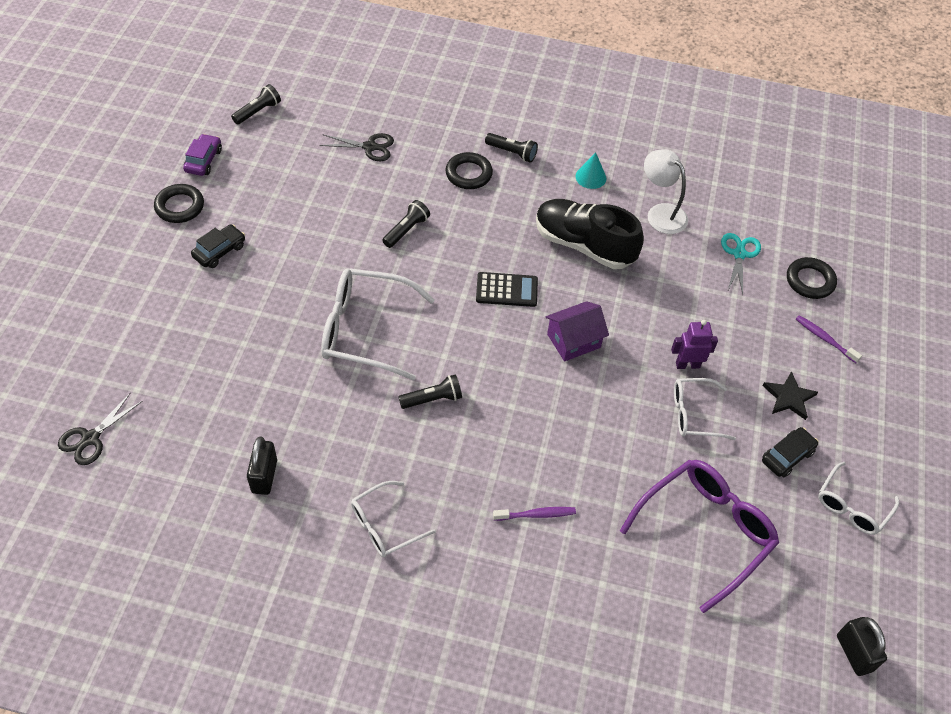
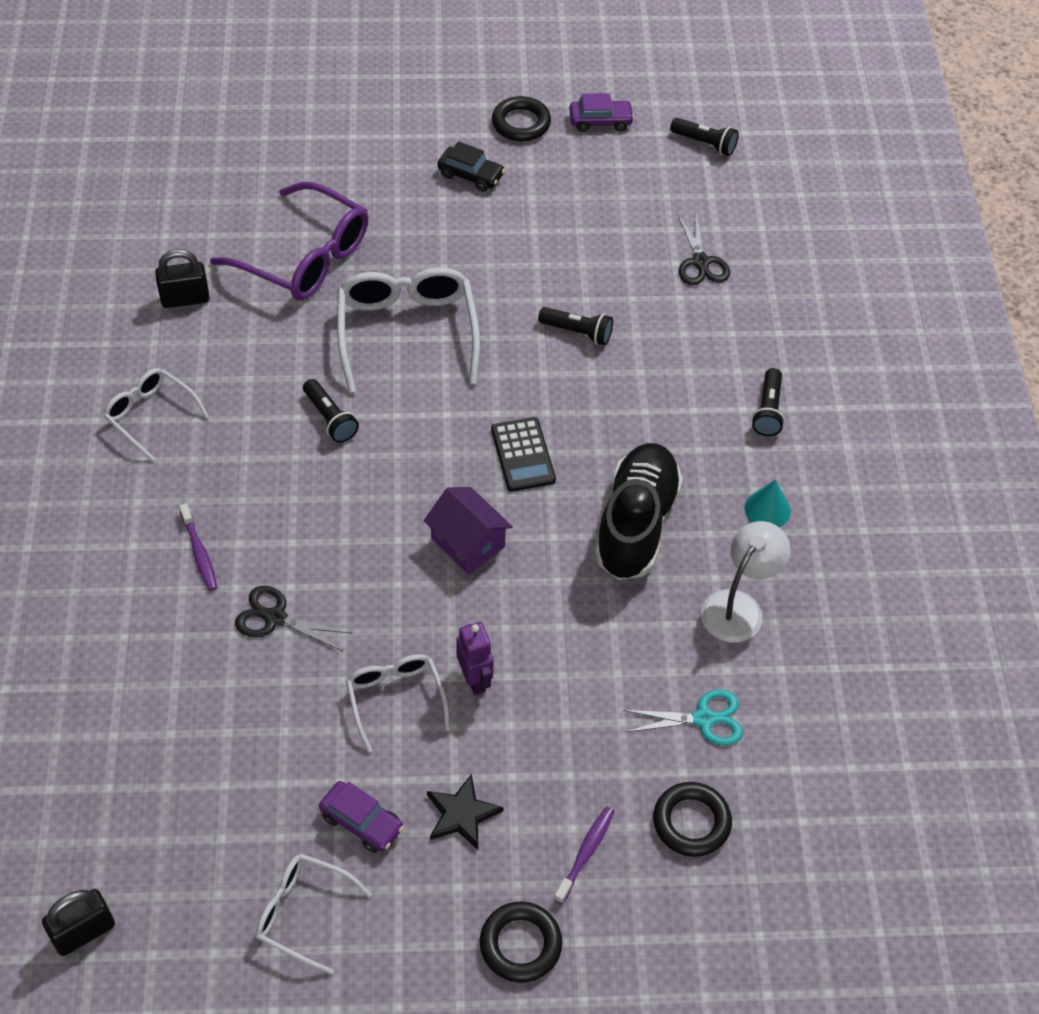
camera: 75 degrees right, 0 degrees up
black scissors [58,392,143,465] -> black scissors moved to [235,586,351,651]
black ring [446,152,493,189] -> black ring moved to [480,901,562,983]
purple glasses [620,460,779,613] -> purple glasses moved to [210,182,368,300]
black car [762,427,818,477] -> purple car [319,781,404,853]

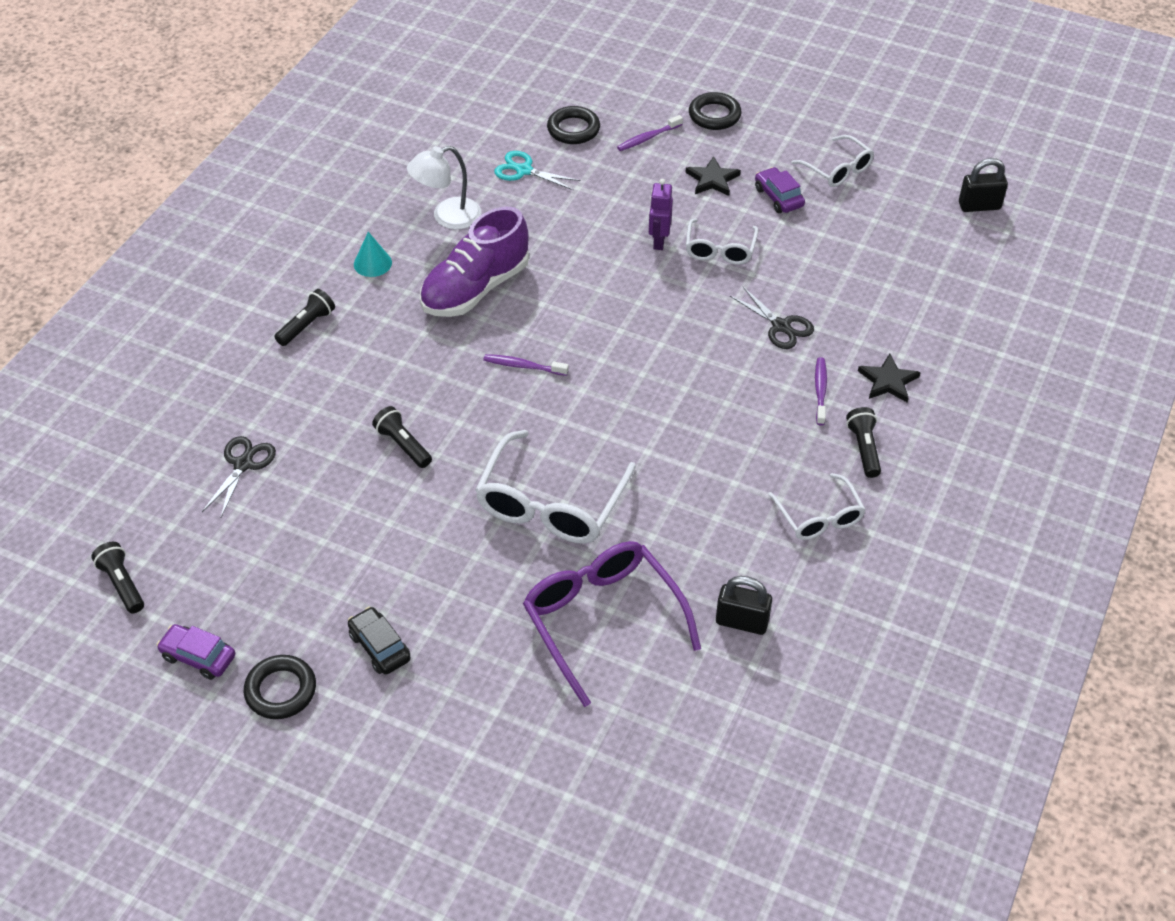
camera: 150 degrees left, 5 degrees down
black flashlight [303,379,359,443] -> black flashlight moved to [846,407,881,478]
purple house [424,487,513,574] -> none
black calculator [491,417,556,492] -> purple toothbrush [483,354,569,376]
black shoe [594,443,683,580] -> purple shoe [420,207,529,317]
none -> black star [858,354,921,403]

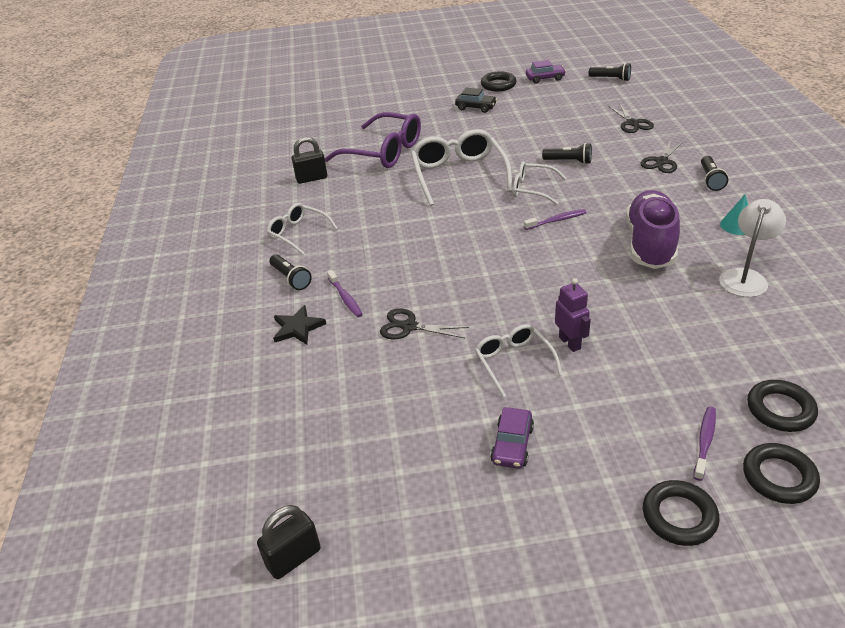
camera: 150 degrees right, 10 degrees down
turquoise scissors [494,151,581,190] -> none
black star [686,156,741,196] -> none
purple car [755,167,805,213] -> purple car turned 75 degrees clockwise [490,407,534,469]
white glasses [791,135,874,187] -> white glasses moved to [513,161,567,205]
none -> black scissors [641,140,684,173]
none -> black ring [743,443,820,504]

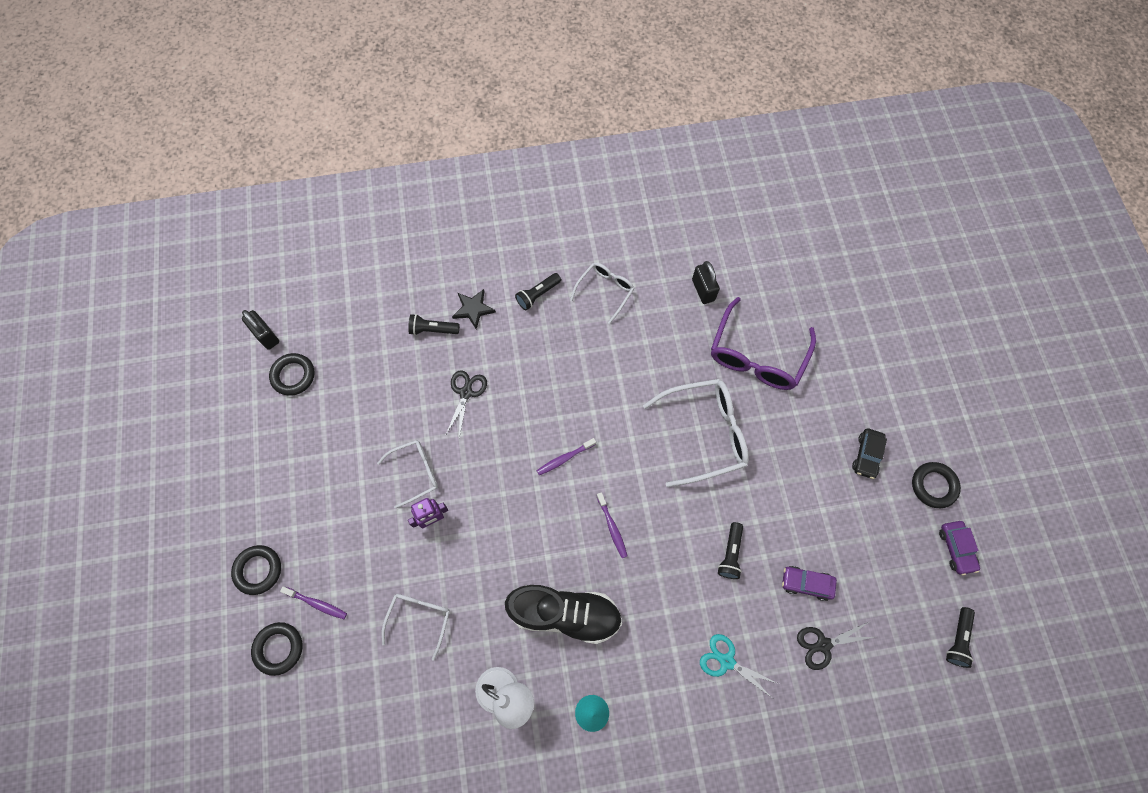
camera: 85 degrees right, 30 degrees up
purple toothbrush [327,270,363,317] -> purple toothbrush moved to [536,438,596,475]
purple car [490,407,534,469] -> purple car moved to [782,566,837,601]
white glasses [513,161,567,205] -> white glasses moved to [382,594,450,661]
purple shoe [626,190,680,269] -> black shoe [505,585,622,644]
black scissors [641,140,684,173] -> turquoise scissors [700,634,779,698]
black flashlight [701,156,728,191] -> black flashlight moved to [408,314,459,335]
black ring [747,380,818,432] -> black ring moved to [269,353,315,396]

